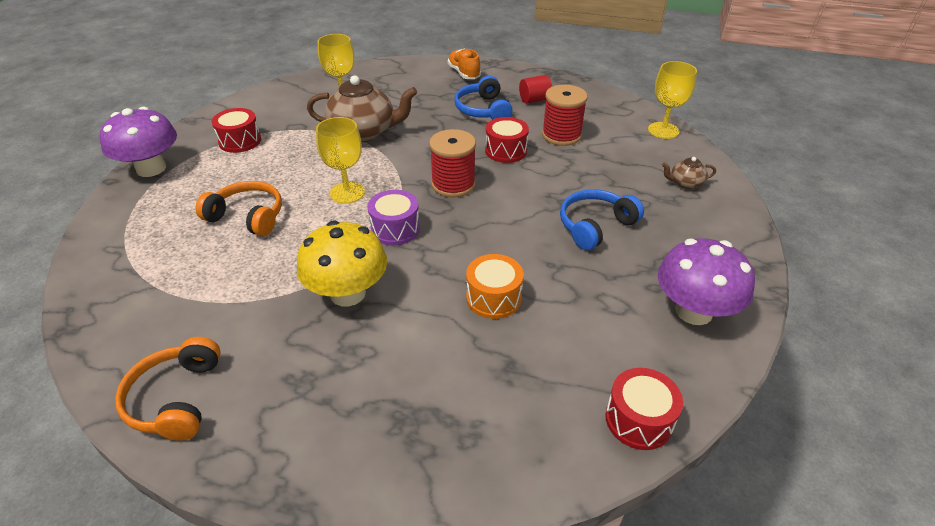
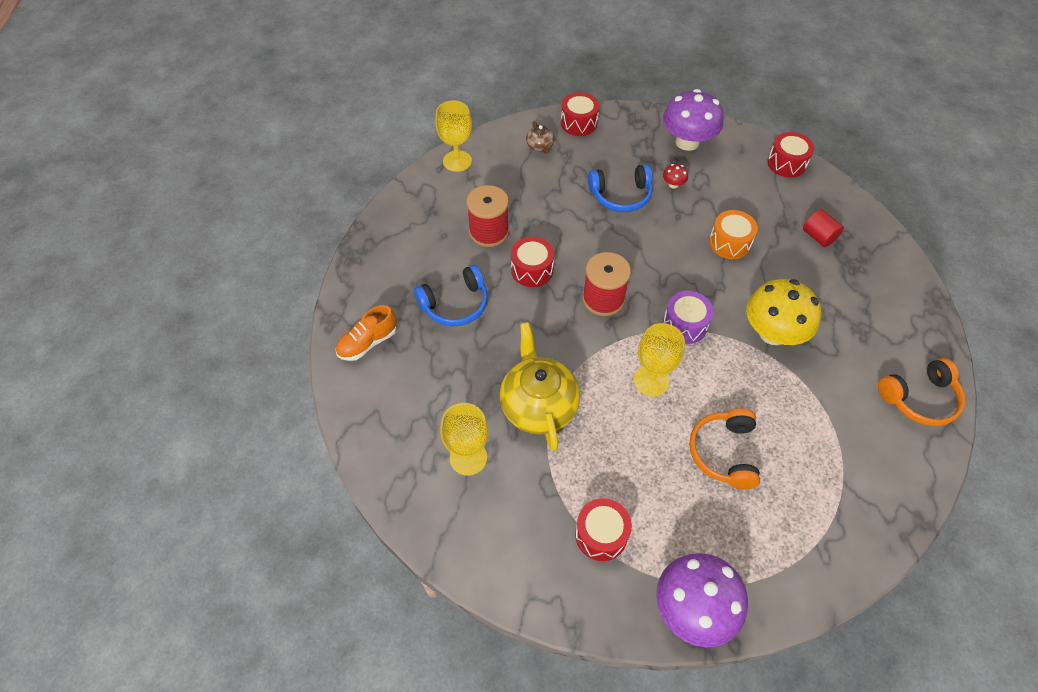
camera: 105 degrees left, 15 degrees up
brown teapot [307,75,417,142] -> yellow teapot [499,322,580,451]
red cylinder [519,75,552,104] -> red cylinder moved to [803,209,844,247]
blue headphones [560,189,644,250] -> blue headphones turned 45 degrees counterclockwise [588,164,653,212]
none -> red drum [561,92,599,136]
none -> red mushroom [663,164,688,189]

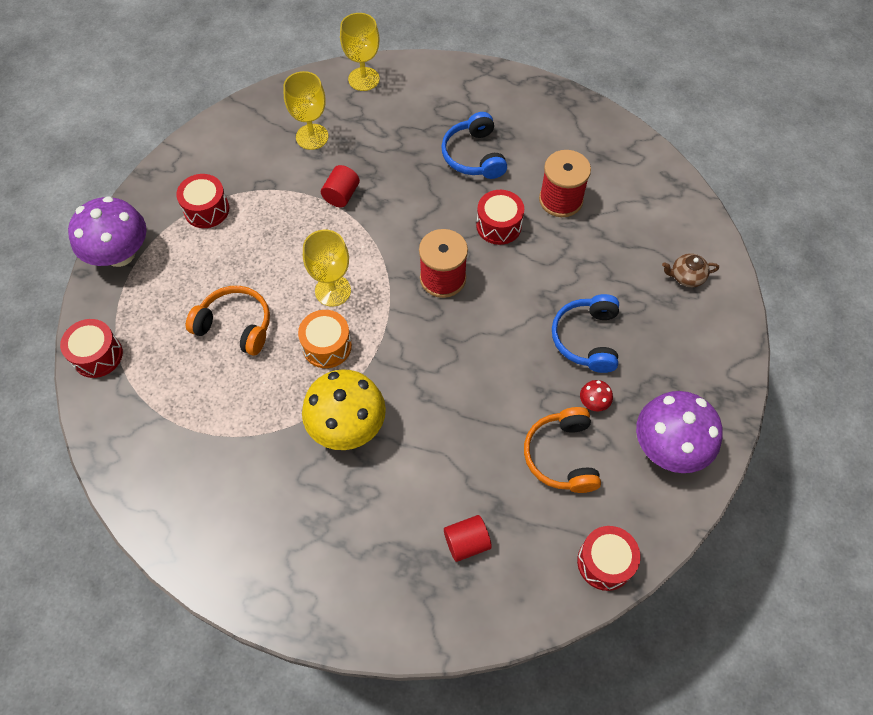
camera: 105 degrees right, 5 degrees up
orange shoe [335,305,397,361] -> none
yellow goblet [435,100,472,172] -> yellow goblet moved to [340,13,380,91]
yellow teapot [499,322,580,451] -> red cylinder [321,165,360,207]
red drum [561,92,599,136] -> red drum moved to [60,319,123,378]
purple drum [663,291,713,344] -> none
orange drum [709,210,758,259] -> orange drum moved to [298,310,352,368]
orange headphones [878,358,965,426] -> orange headphones moved to [524,407,601,493]

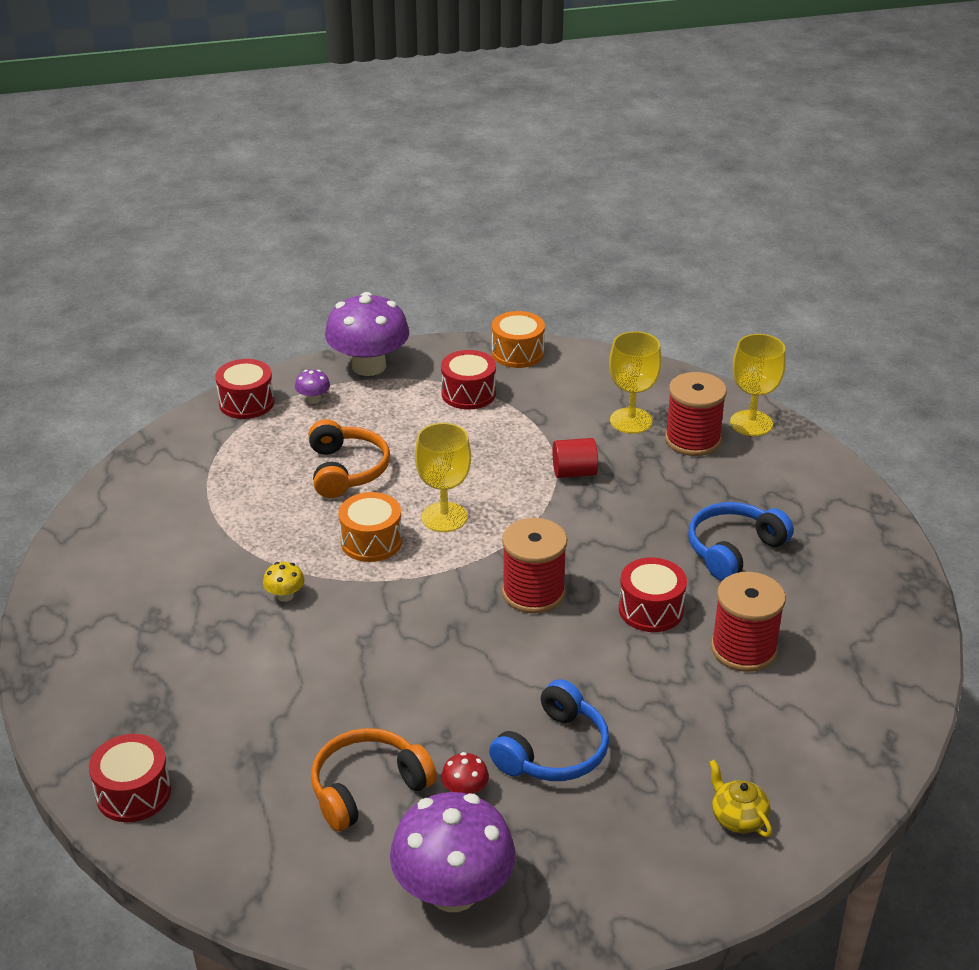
camera: 60 degrees right, 25 degrees down
yellow mushroom [302,369,386,450] -> yellow mushroom [263,562,305,602], size x0.41
red cylinder [444,515,492,562] -> none
blue headphones [552,294,619,373] -> blue headphones turned 150 degrees clockwise [489,679,609,781]
red drum [577,526,640,591] -> red drum moved to [89,734,171,822]
brown teapot [662,253,719,287] -> yellow teapot [709,760,772,837]
none -> purple mushroom [295,370,330,404]
none -> orange drum [492,311,545,368]
none -> red spool [665,372,727,456]

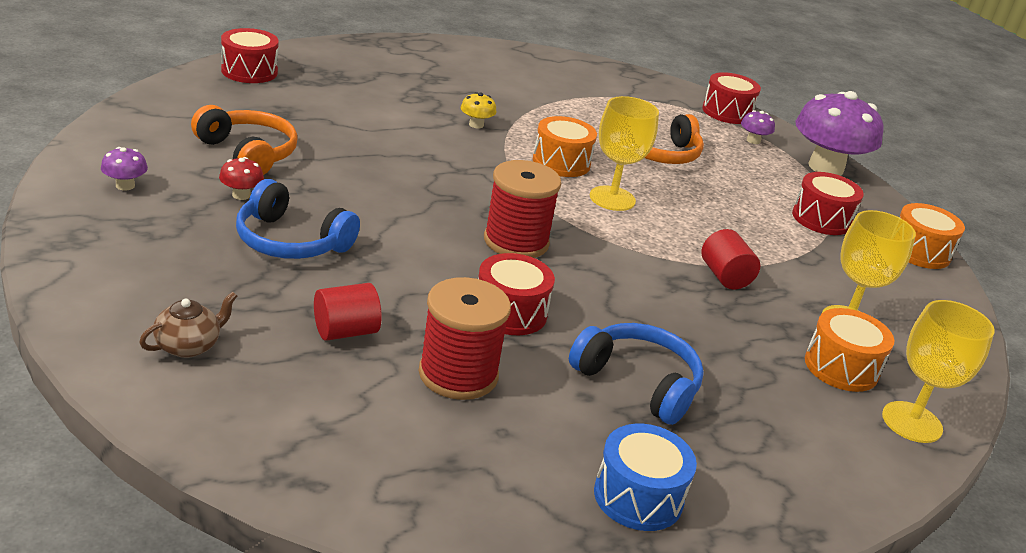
camera: 75 degrees right, 5 degrees down
purple mushroom [390,792,516,912] -> purple mushroom [101,147,148,191], size x0.41
red spool [665,372,727,456] -> orange drum [805,308,894,392]
yellow teapot [709,760,772,837] -> brown teapot [139,292,237,358]
none -> red cylinder [314,283,382,341]
none -> blue drum [594,424,697,531]

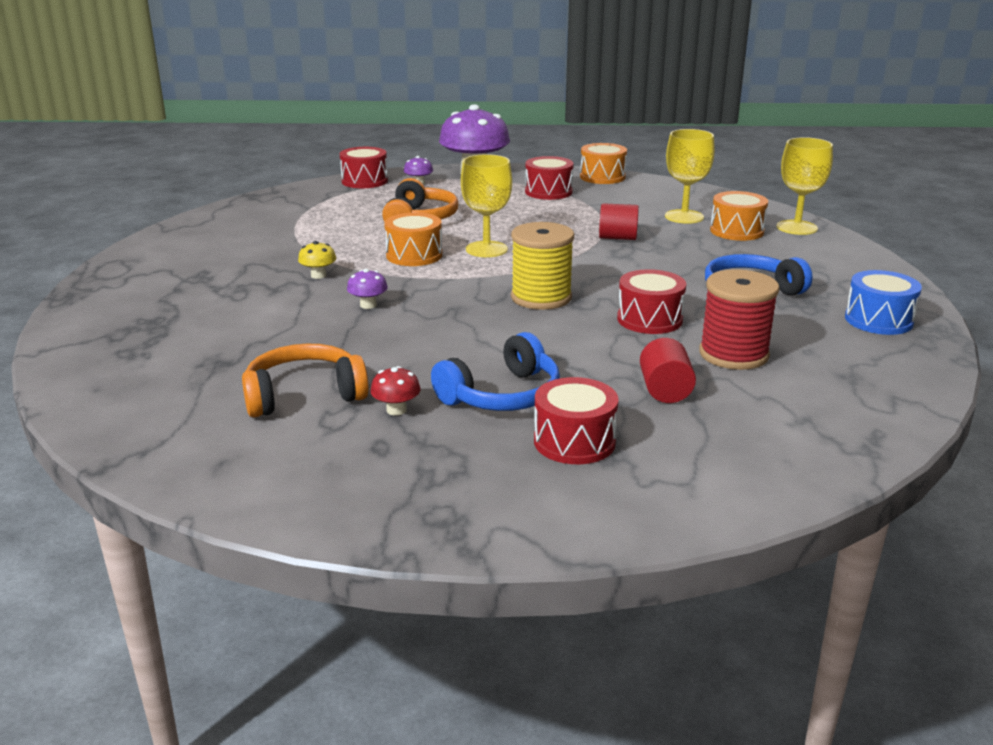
camera: 60 degrees left, 5 degrees down
purple mushroom [101,147,148,191] -> purple mushroom moved to [347,269,388,309]
brown teapot [139,292,237,358] -> none
red drum [221,28,279,83] -> red drum moved to [534,377,619,464]
red spool [484,160,561,258] -> yellow spool [511,222,574,310]

